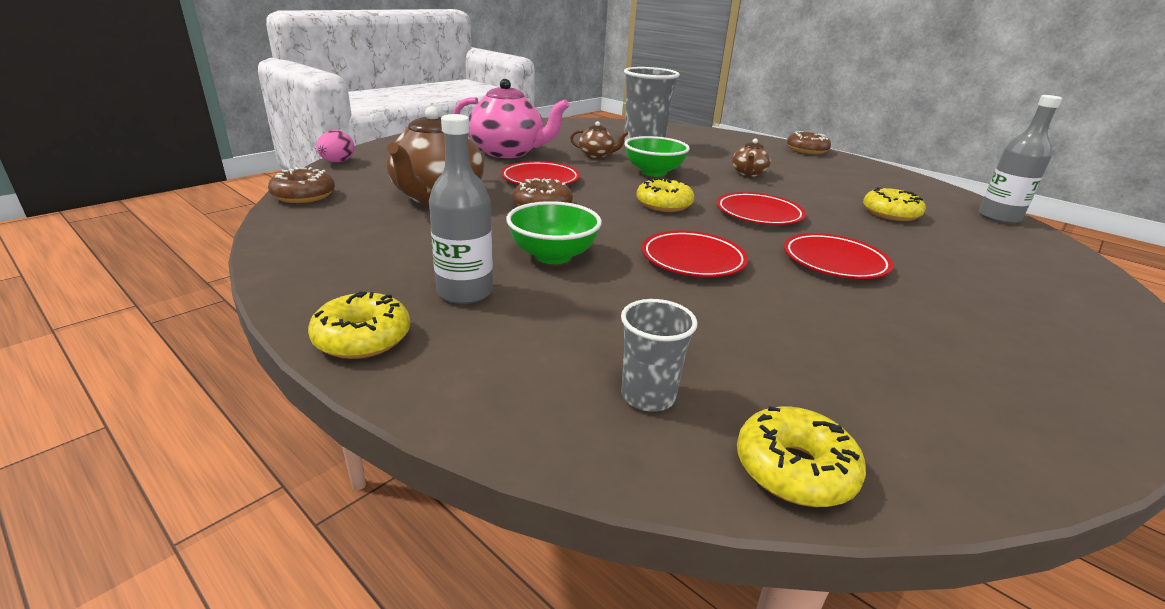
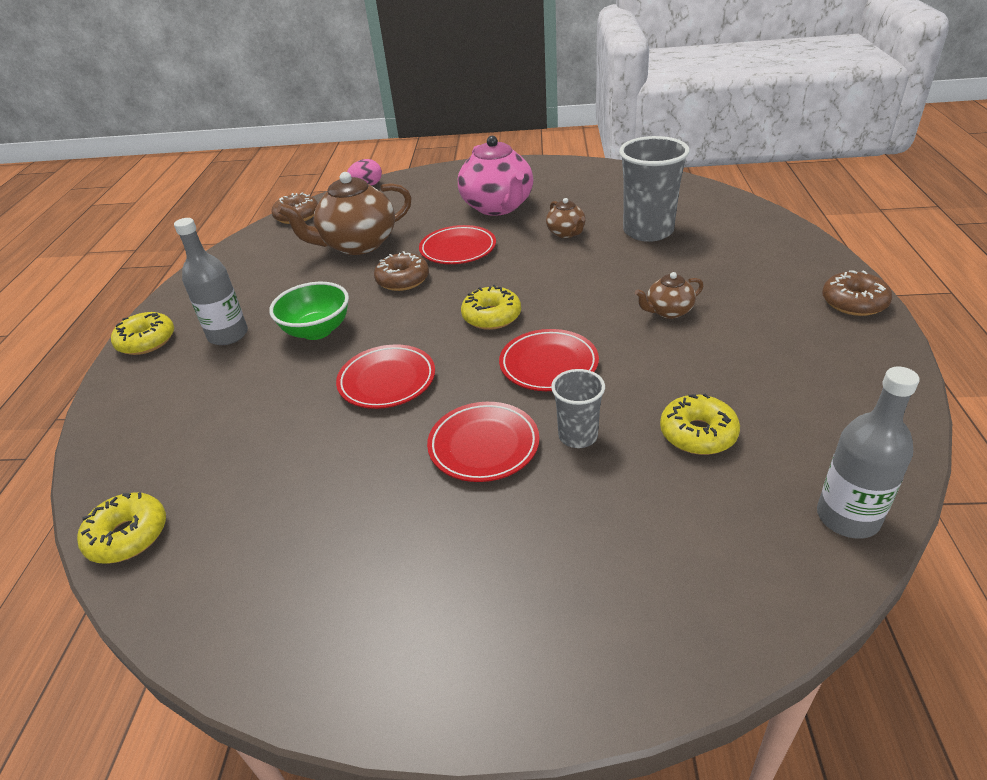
camera: 55 degrees right, 10 degrees up
grey cup [621,299,697,412] -> grey cup moved to [551,369,605,448]
green bowl [624,136,690,177] -> none

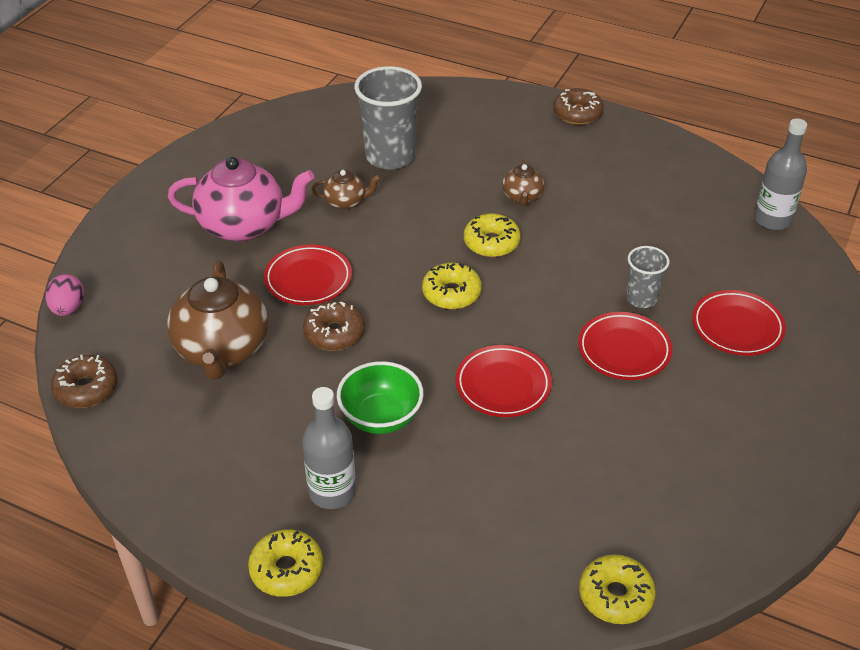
camera: 70 degrees left, 5 degrees up
red plate [499,329,599,391] -> red plate moved to [692,290,786,356]
yellow donut [660,394,740,455] -> yellow donut moved to [464,213,521,257]

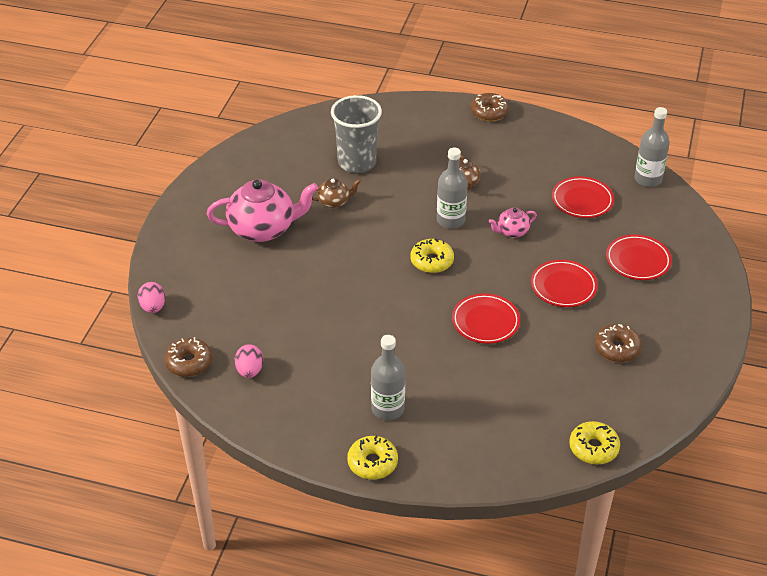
camera: 10 degrees left, 0 degrees up
brown teapot [167,260,269,380] -> none
red plate [264,245,352,305] -> red plate moved to [552,176,614,218]
brown donut [303,301,365,351] -> brown donut moved to [595,324,642,362]
green bowl [337,361,424,434] -> none
yellow donut [464,213,521,257] -> grey bottle [437,148,468,229]
grey cup [626,246,669,308] -> none
none -> pink egg [235,344,263,378]
none -> pink teapot [489,208,537,238]

